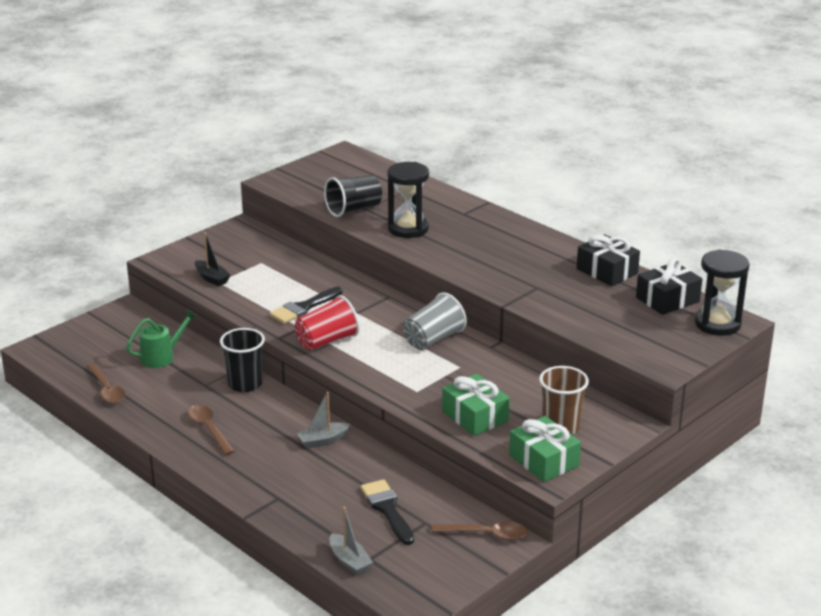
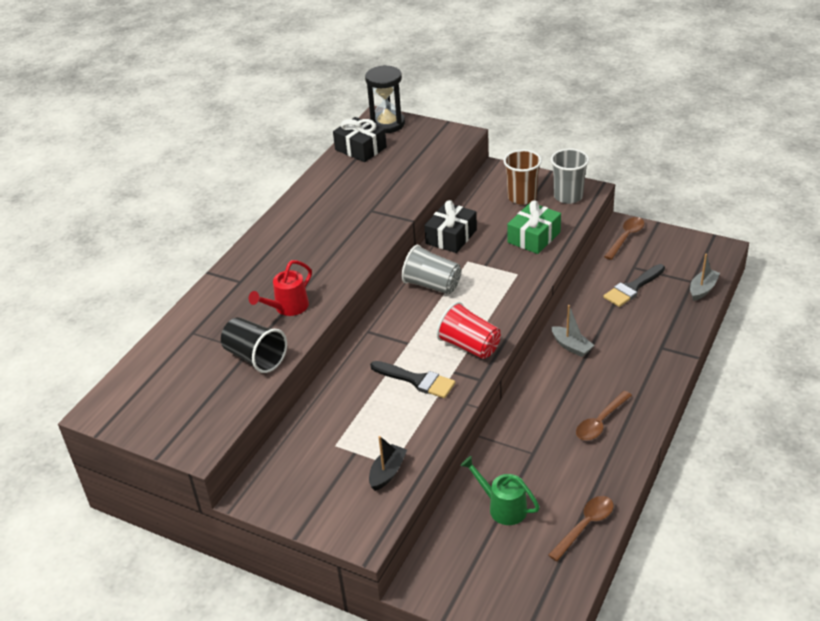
camera: 105 degrees left, 10 degrees up
black cup [220,328,265,392] -> none
black hourglass [387,162,429,238] -> red watering can [248,260,312,316]
brown spoon [431,522,528,540] -> brown spoon turned 45 degrees clockwise [604,217,644,260]
green gift [509,416,581,482] -> grey cup [551,148,589,204]
black gift [577,234,640,286] -> black gift moved to [424,200,477,253]

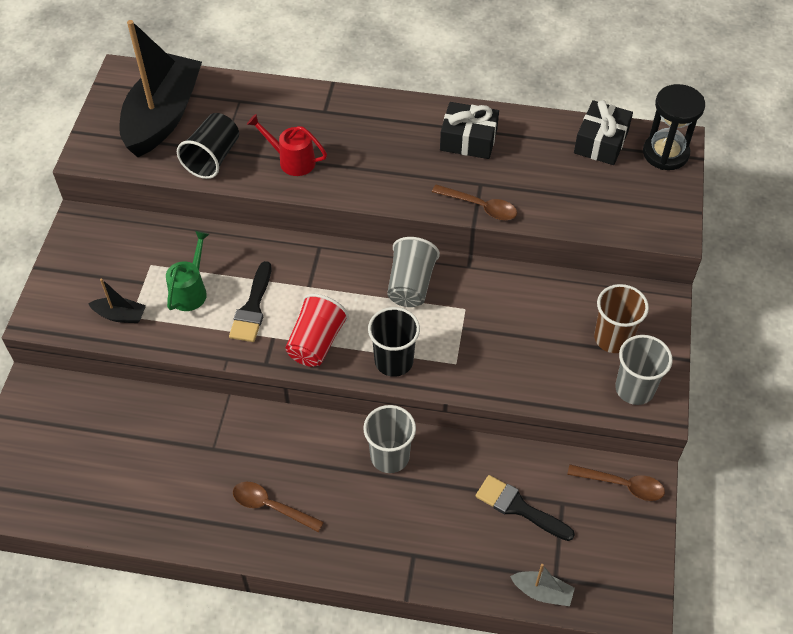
camera: 70 degrees right, 15 degrees up
black gift [424,200,477,253] -> black gift moved to [440,102,499,159]
green watering can [460,456,540,525] -> green watering can moved to [166,231,209,311]
green gift [508,200,561,254] -> none
brown spoon [548,496,613,561] -> brown spoon moved to [432,184,517,220]
grey boat [551,305,594,357] -> grey cup [363,405,416,473]
none -> black boat [119,20,202,157]
none -> black cup [368,307,420,377]

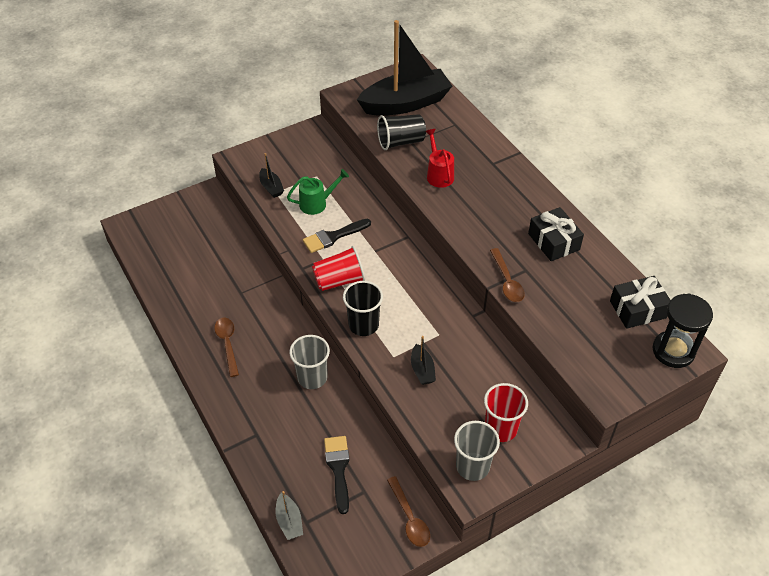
camera: 50 degrees right, 5 degrees down
grey cup [387,237,440,307] -> none
brown cup [594,284,649,353] -> red cup [484,383,528,442]
none -> black boat [411,336,436,385]

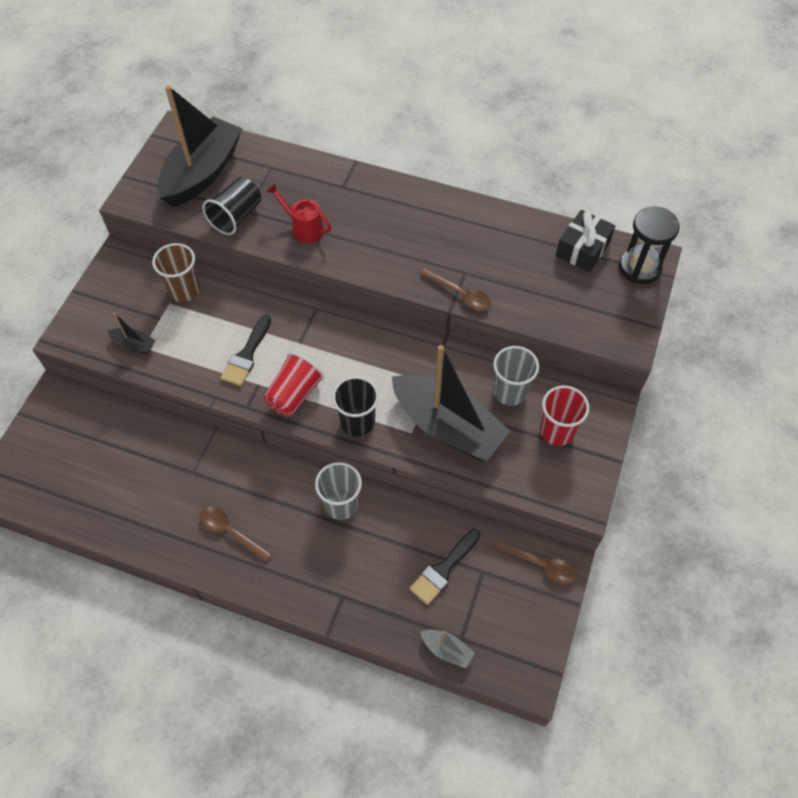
camera: 40 degrees left, 10 degrees up
green watering can [287,169,349,215] -> none
black brush [324,436,349,514] -> black brush turned 90 degrees counterclockwise [409,529,480,605]
black boat [411,336,436,385] -> black boat [392,345,510,461], size x2.45
grey cup [454,421,500,481] -> grey cup moved to [493,346,539,406]
black gift [528,207,584,261] -> none
none -> brown cup [152,243,200,302]

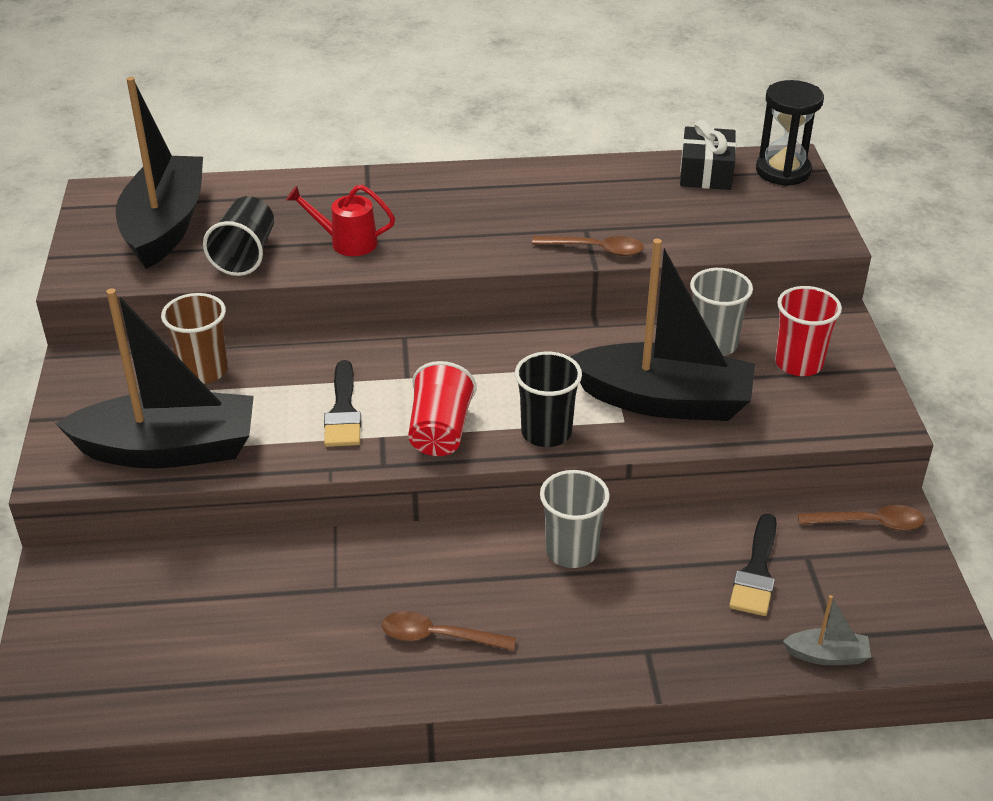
camera: 25 degrees left, 20 degrees down
black boat [108,313,155,354] -> black boat [55,288,254,468], size x2.45

